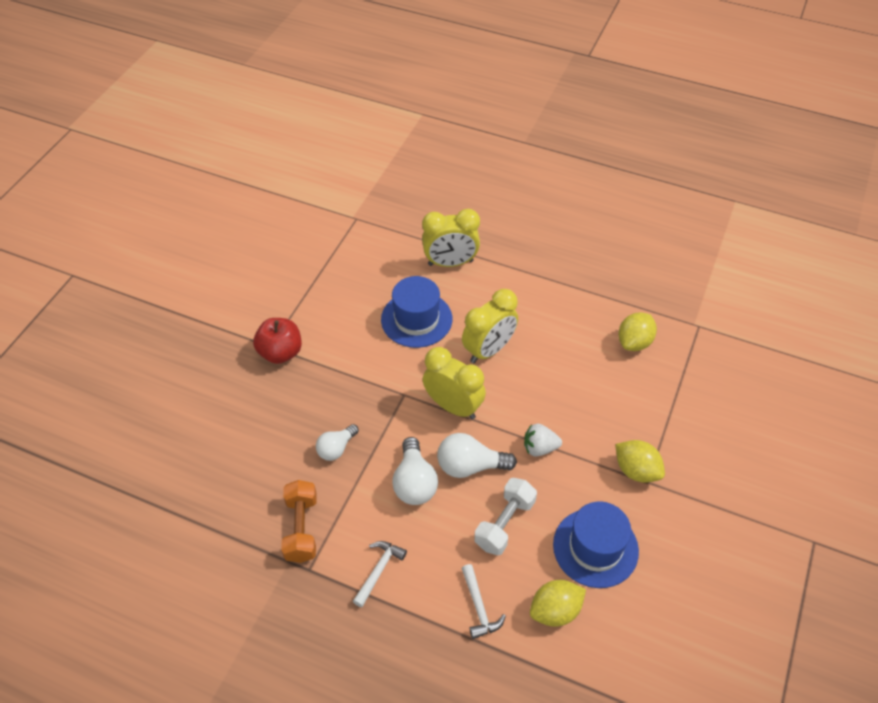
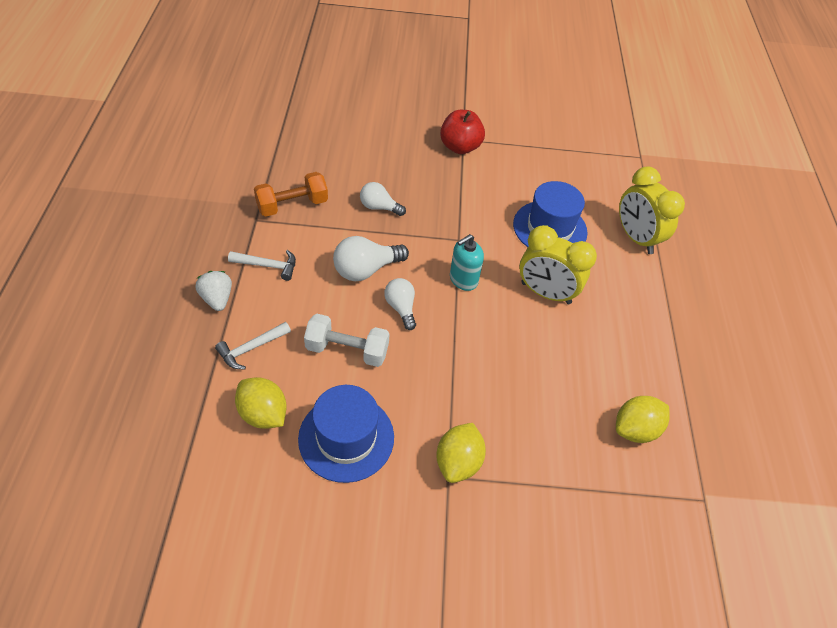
camera: 65 degrees right, 0 degrees up
yellow clock [423,347,486,419] -> turquoise soap dispenser [450,234,484,291]
white light bulb [437,433,517,478] -> white light bulb [385,278,416,330], size x0.66
white strawberry [524,424,562,456] -> white strawberry moved to [195,271,232,311]
yellow lemon [618,312,657,351] -> yellow lemon turned 45 degrees counterclockwise [616,396,670,443]

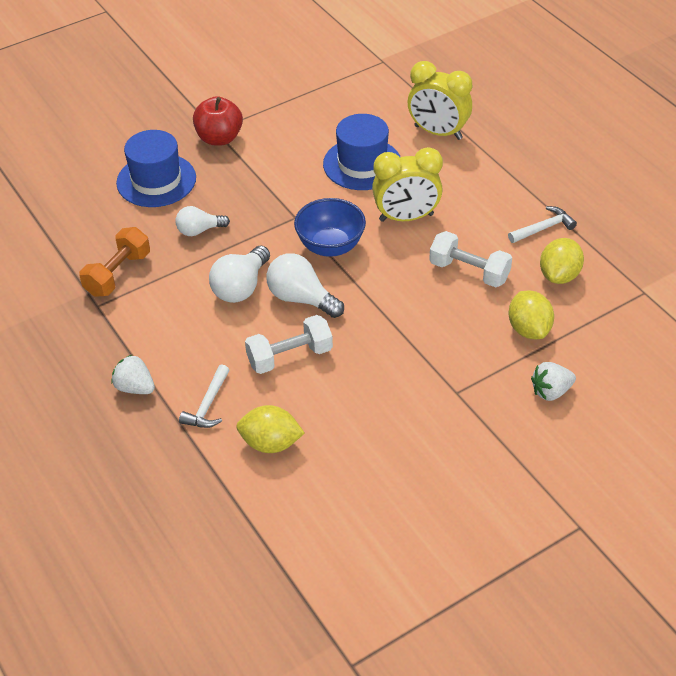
camera: 30 degrees left, 5 degrees down
white hammer [228,250,296,281] -> white hammer moved to [508,206,577,243]
blue hat [298,385,394,483] -> blue hat moved to [116,130,196,207]
white light bulb [385,278,416,330] -> white light bulb [266,253,344,318], size x1.52
yellow lemon [436,423,486,483] -> yellow lemon moved to [509,290,554,339]
turquoise soap dispenser [450,234,484,291] -> blue bowl [294,198,366,257]
none -> white dumbbell [429,231,512,287]
none -> white strawberry [531,362,576,401]

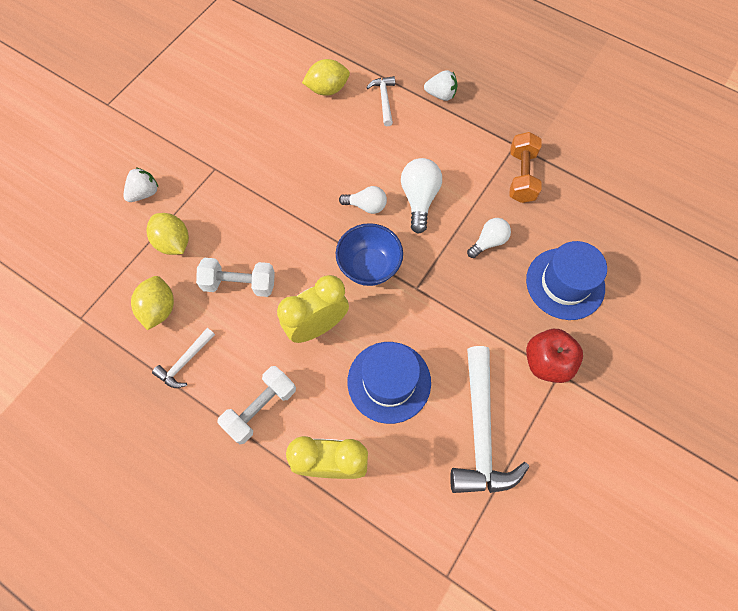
camera: 155 degrees right, 20 degrees up
white dumbbell [245,315,333,374] -> white dumbbell moved to [217,366,296,444]
white light bulb [266,253,344,318] -> white light bulb [339,186,387,214], size x0.66
none -> white hammer [450,346,529,493]

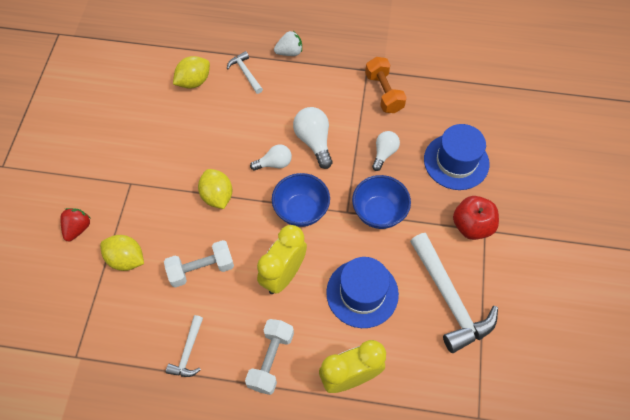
camera: 25 degrees left, 5 degrees down
white strawberry [123,167,159,202] -> red strawberry [60,208,90,241]
yellow lemon [131,276,174,330] -> yellow lemon moved to [198,169,232,209]
none -> blue bowl [352,175,411,229]

